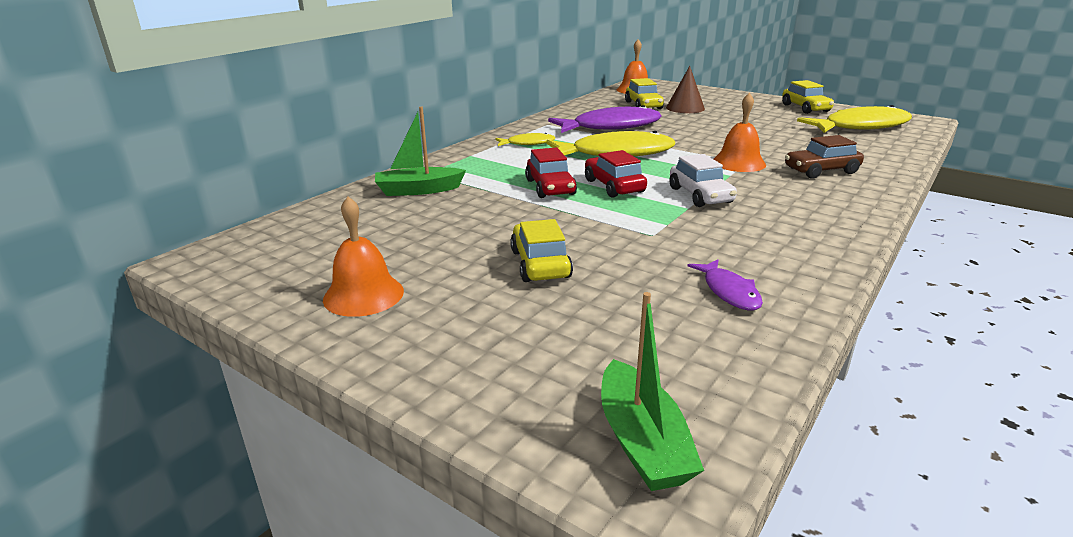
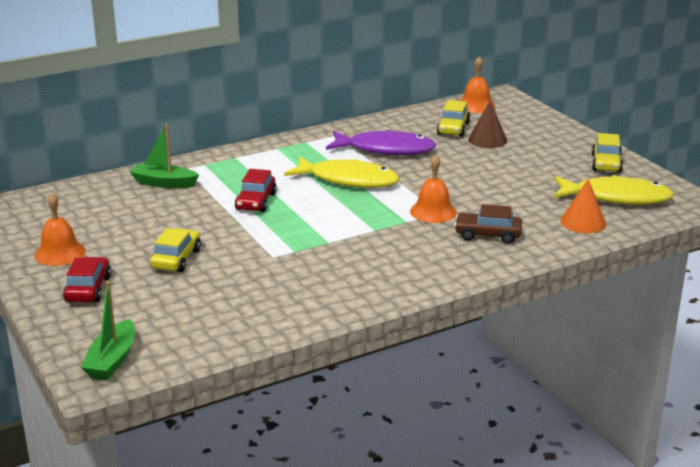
camera: 25 degrees right, 0 degrees up
yellow fish [495,133,555,146] -> none
red car [585,150,647,198] -> red car moved to [63,257,111,302]
white car [670,154,737,207] -> none
purple fish [688,260,763,310] -> none
none -> orange cone [561,179,606,233]

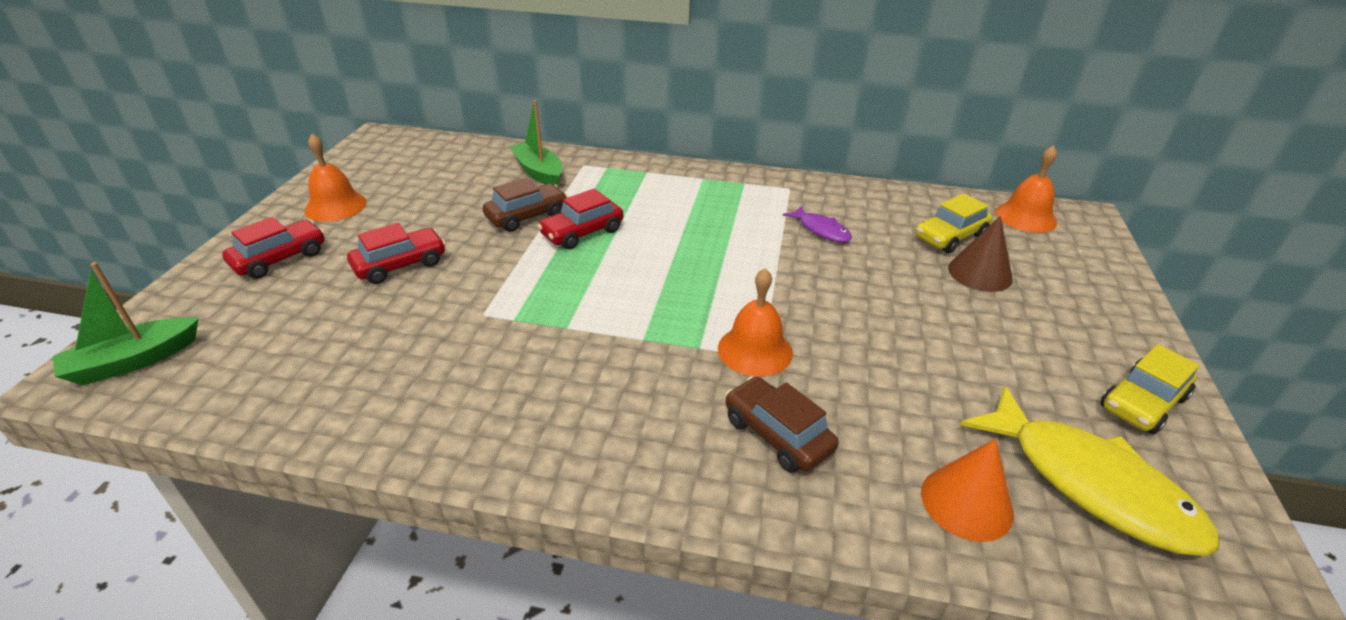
camera: 40 degrees right, 10 degrees up
yellow car [150,228,201,272] -> red car [347,223,446,284]
yellow fish [284,156,400,188] -> none
purple fish [326,130,436,155] -> purple fish [783,206,852,242], size x0.49
none -> brown car [483,178,568,232]

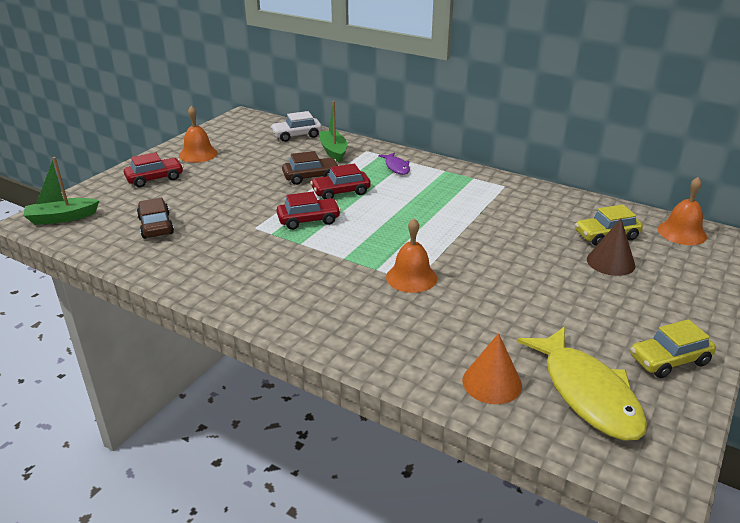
camera: 20 degrees right, 5 degrees down
red car [347,223,446,284] -> red car moved to [277,192,341,230]
brown car [725,376,839,473] -> brown car moved to [137,198,174,239]
purple fish [783,206,852,242] -> purple fish moved to [378,152,410,175]
none -> white car [270,111,322,142]

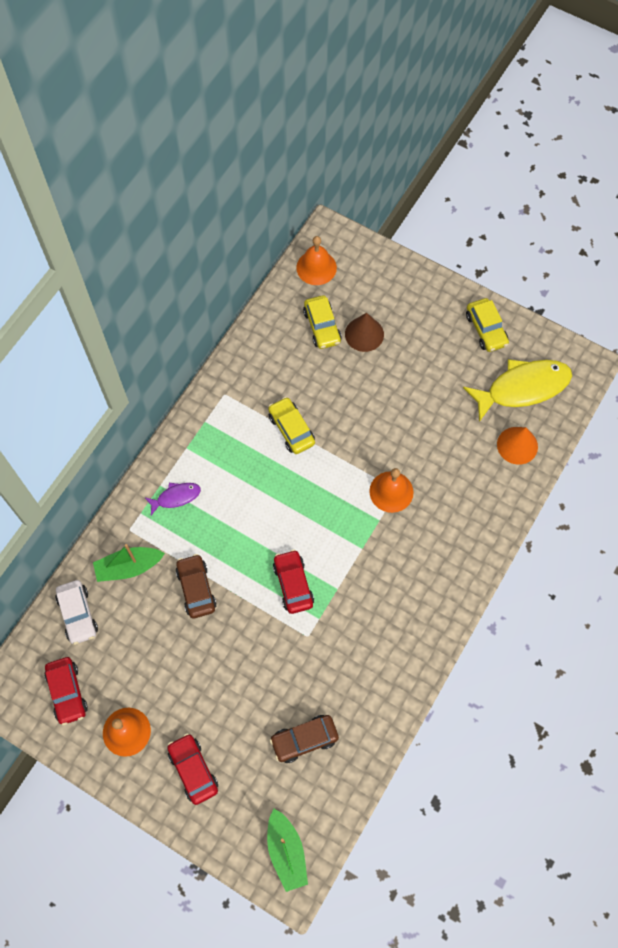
camera: 90 degrees left, 35 degrees up
red car [310,164,371,199] -> red car moved to [44,657,88,726]
none -> yellow car [268,397,315,454]

